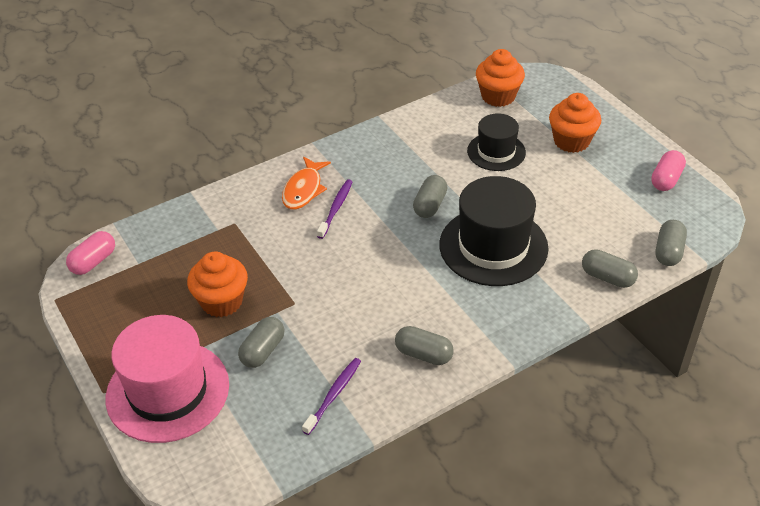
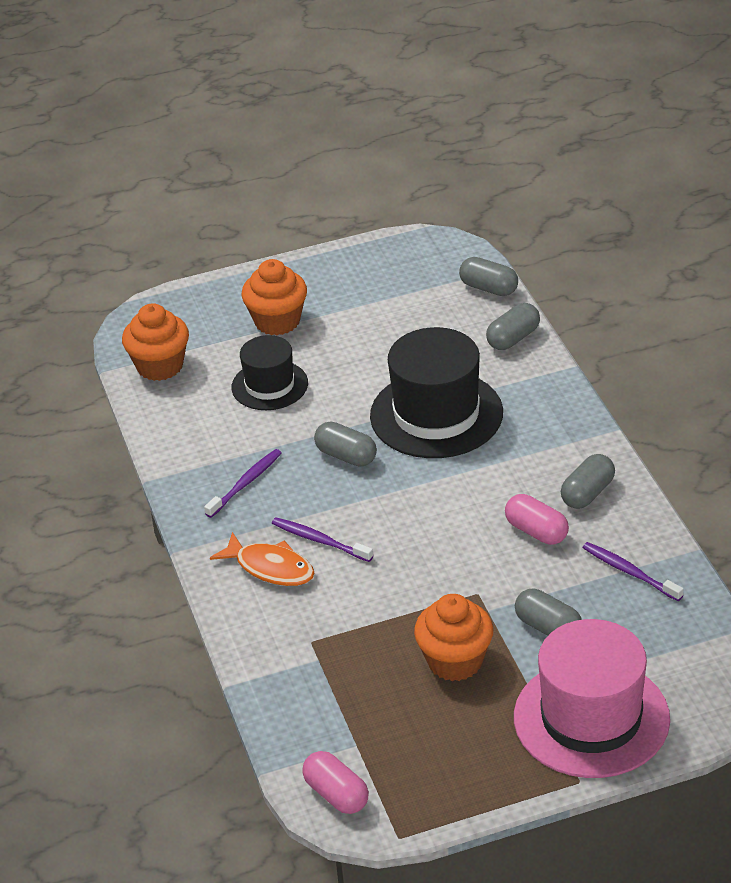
camera: 75 degrees left, 5 degrees down
pink capsule [651,150,686,191] -> pink capsule moved to [505,494,569,545]
none -> purple toothbrush [204,449,281,518]

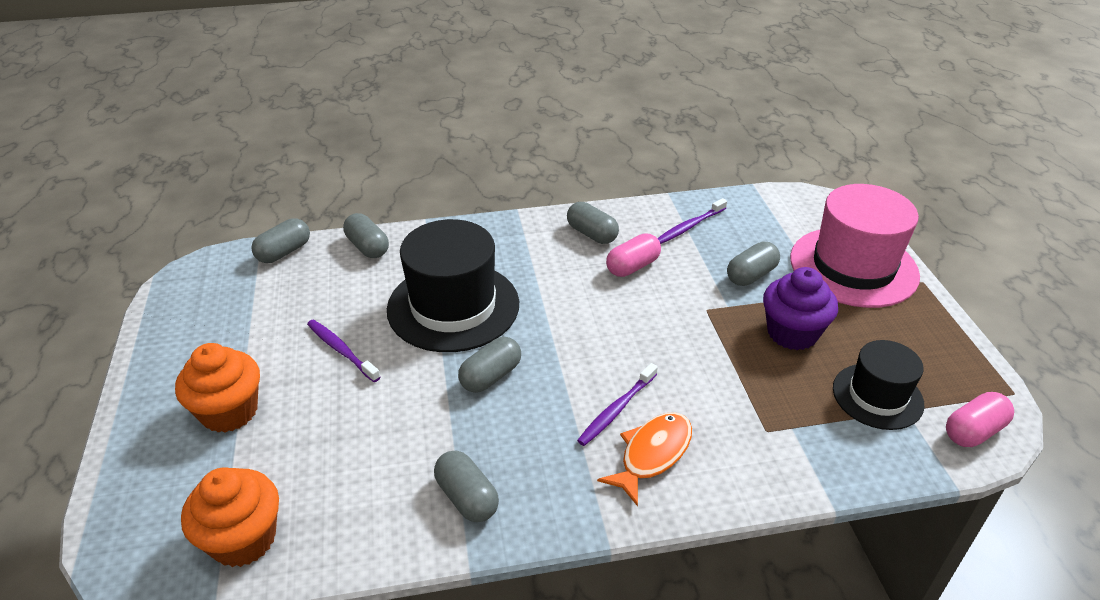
camera: 85 degrees left, 0 degrees up
purple toothbrush [204,449,281,518] -> purple toothbrush moved to [307,319,380,382]
black hat [231,335,308,410] -> black hat moved to [833,340,924,430]
orange cupcake [414,594,493,681] -> purple cupcake [763,267,838,350]
none -> grey capsule [434,450,499,522]

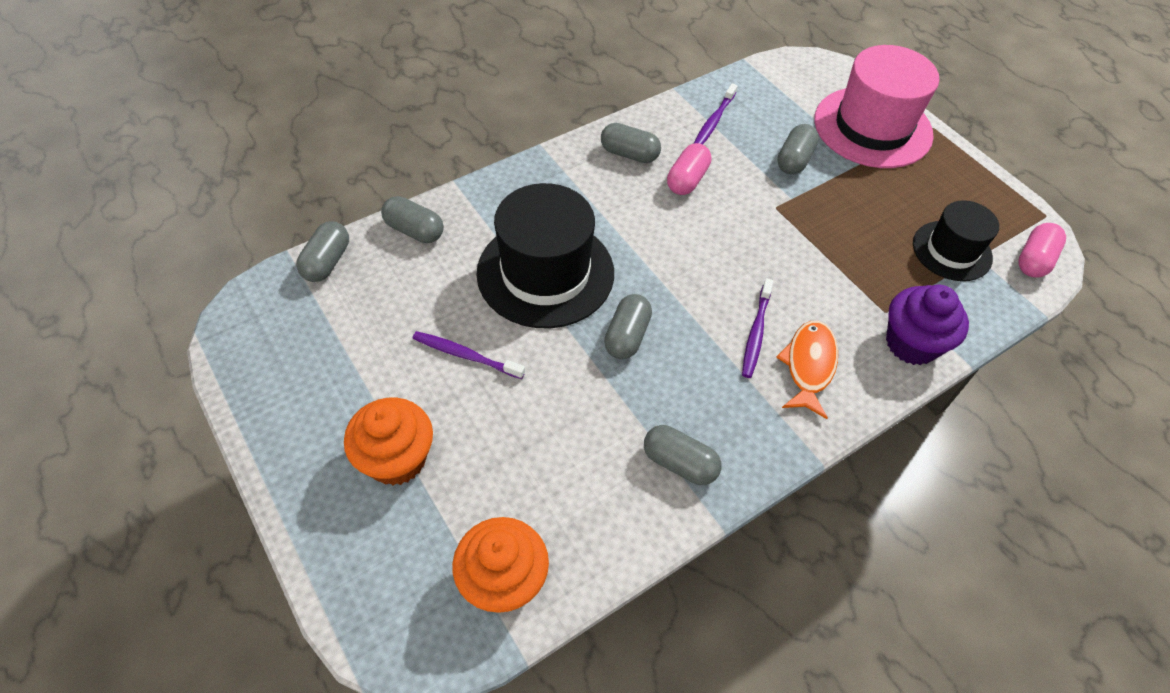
camera: 25 degrees left, 15 degrees up
purple cupcake [763,267,838,350] -> purple cupcake moved to [886,285,969,365]

